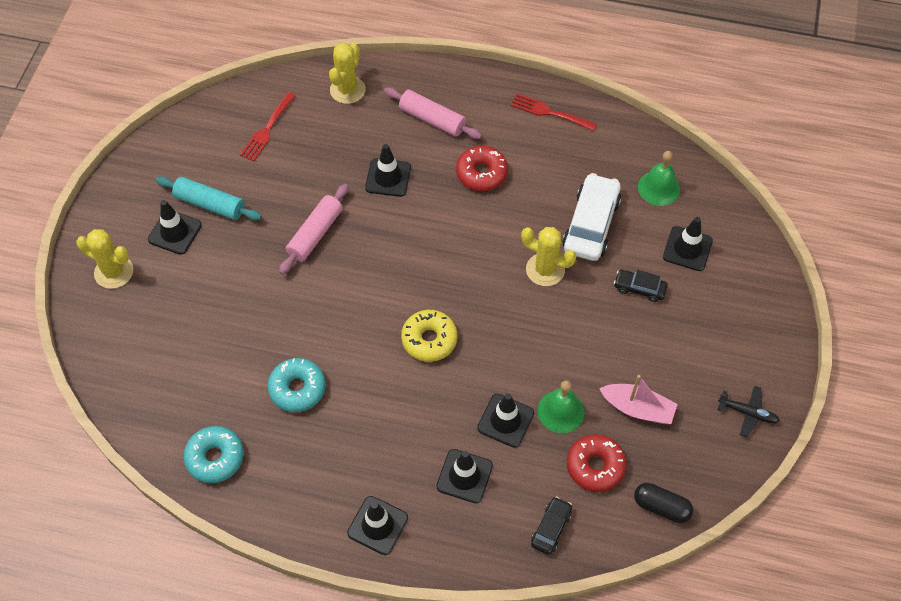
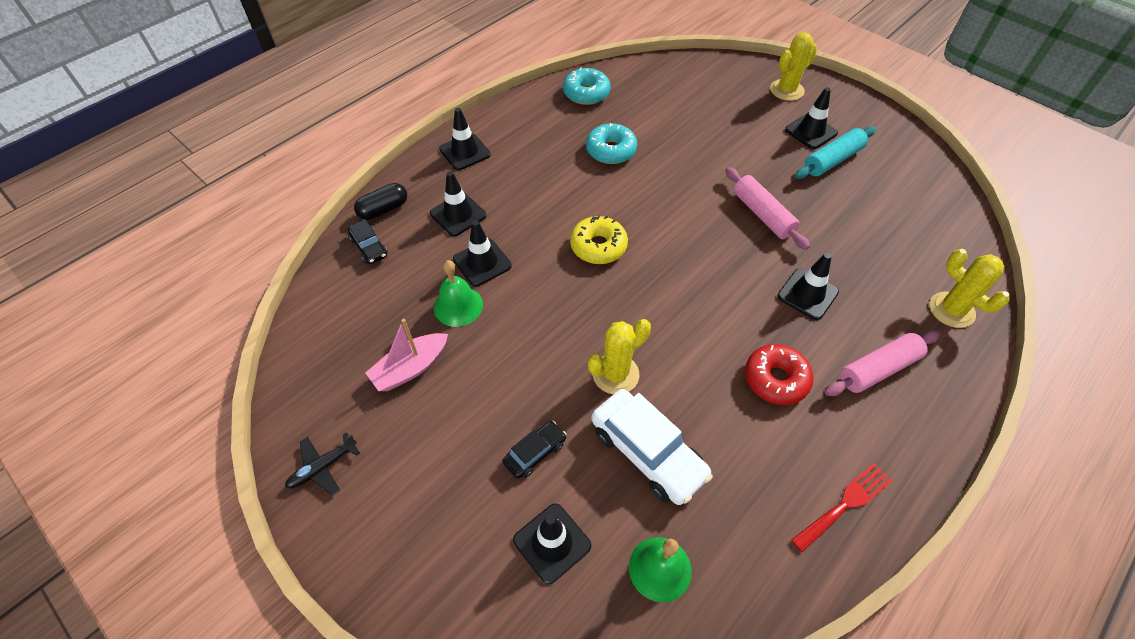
camera: 120 degrees right, 5 degrees down
red fork [240,92,296,161] -> none
red donut [567,434,627,492] -> none
black capsule [634,483,693,523] -> black capsule moved to [354,183,407,220]

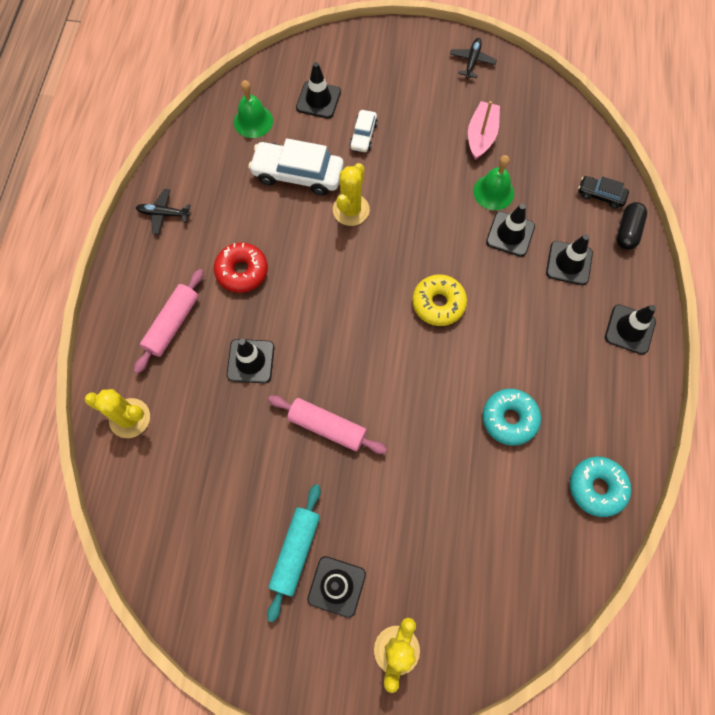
camera: 145 degrees right, 15 degrees up
black car [503,421,567,479] -> white car [350,110,378,152]
red fork [791,463,893,552] -> black plane [136,189,191,234]

